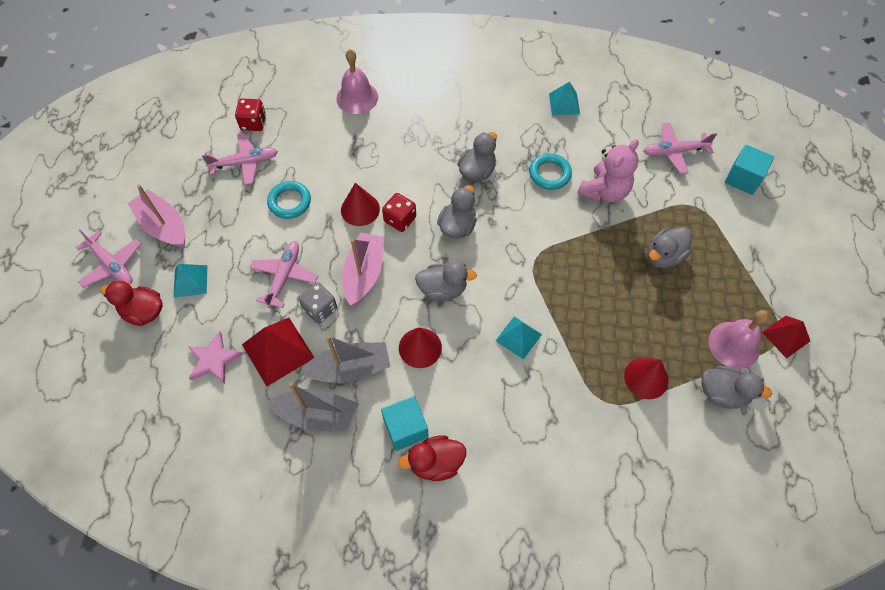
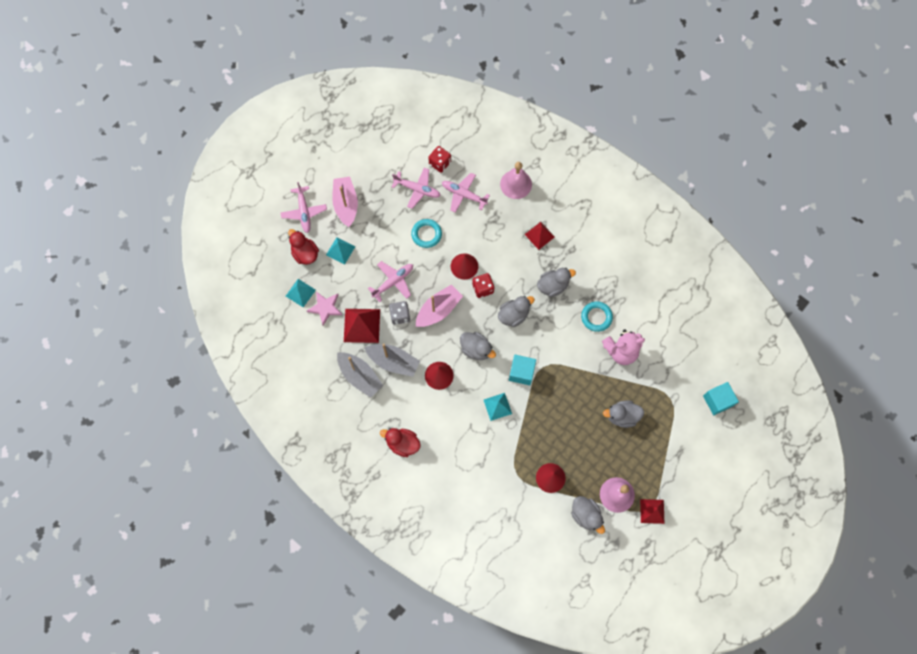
camera: 35 degrees right, 10 degrees up
turquoise cube [381,396,429,451] -> turquoise cube moved to [509,355,536,385]
turquoise pyramid [549,82,580,115] -> turquoise pyramid moved to [286,279,316,307]
pink plane [644,123,717,174] -> pink plane moved to [442,173,490,213]
none -> red pyramid [525,222,555,250]

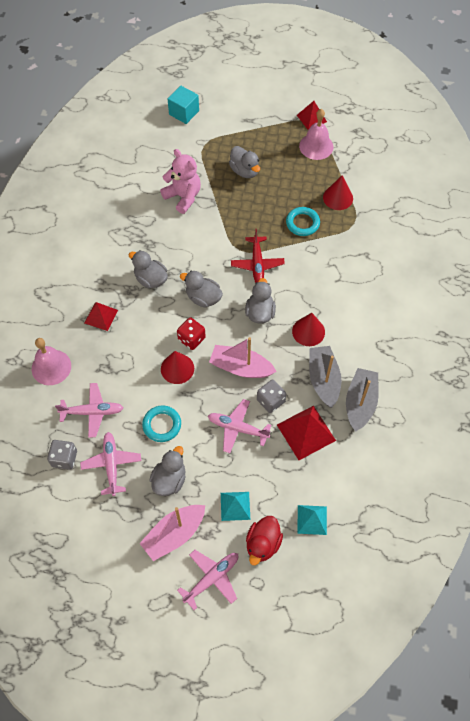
camera: 120 degrees left, 10 degrees down
pink star [307,292,342,326] -> none
red duck [380,428,421,457] -> none
red dice [428,146,451,173] -> grey dice [47,440,77,470]
pink plane [442,173,490,213] -> pink plane turned 90 degrees counterclockwise [55,383,123,438]
turquoise pyramid [484,393,512,421] -> none
turquoise cube [509,355,536,385] -> red plane [231,229,285,283]
grey duck [571,496,605,534] -> grey duck moved to [149,446,186,496]
turquoise ring [581,301,613,332] -> turquoise ring moved to [286,207,320,236]

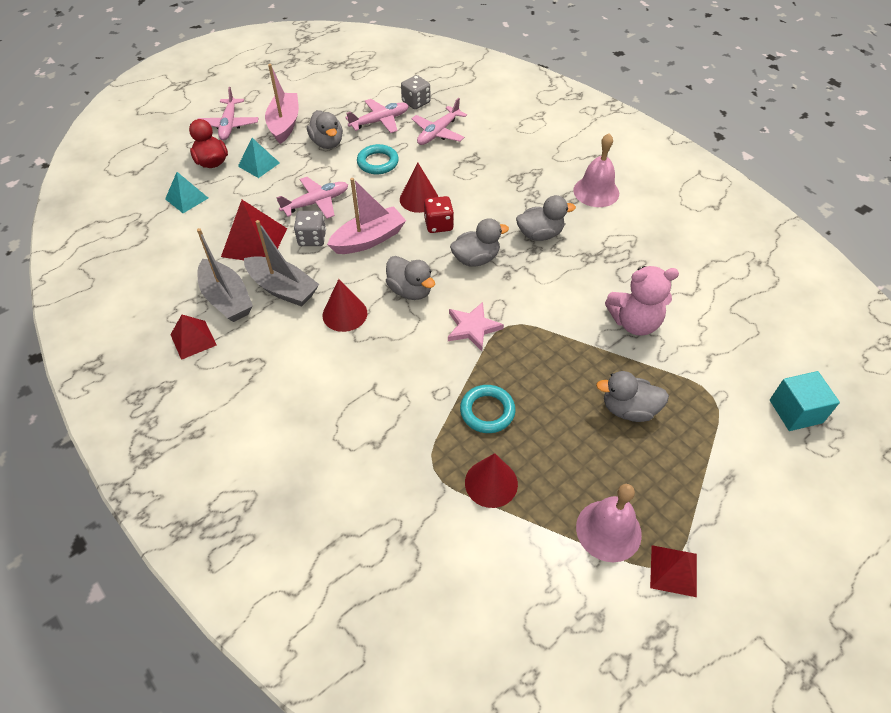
camera: 130 degrees right, 10 degrees down
pink bell [32,338,71,385] -> pink bell moved to [573,133,619,207]
pink plane [80,432,141,496] -> pink plane turned 60 degrees counterclockwise [345,99,409,133]
red pyramid [85,302,118,331] -> red pyramid moved to [170,315,216,360]
red plane [231,229,285,283] -> pink star [448,302,504,351]

